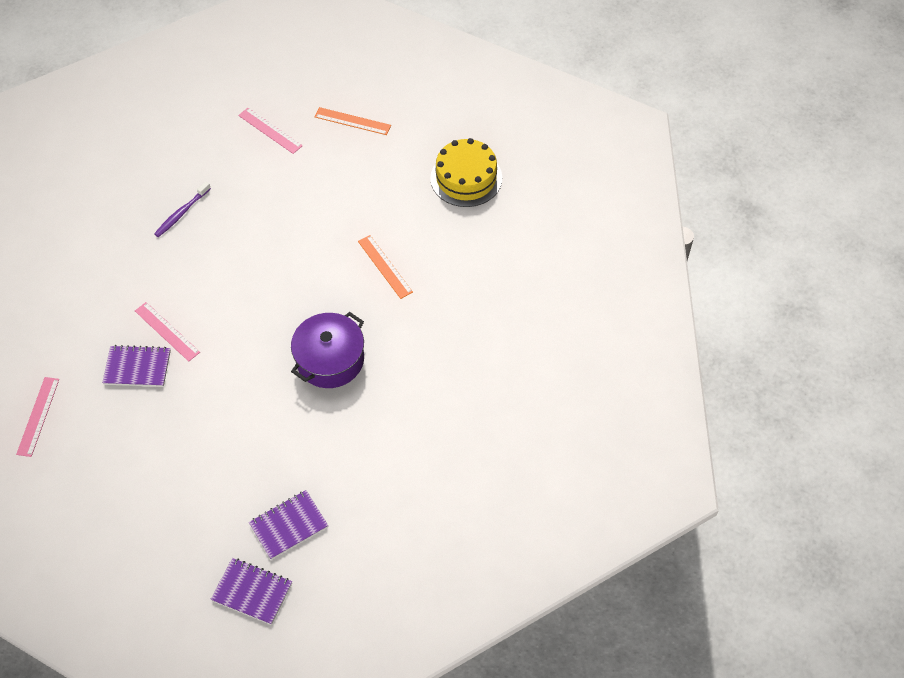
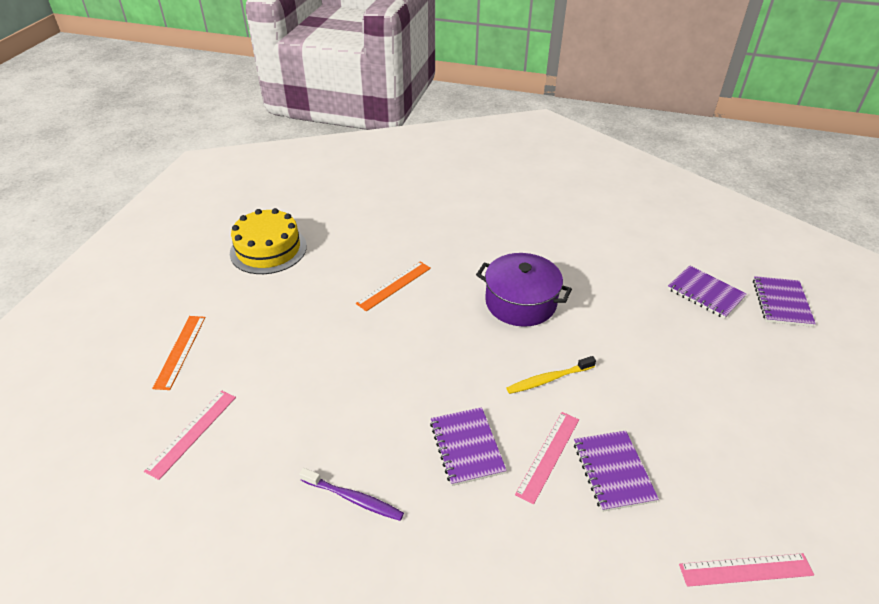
camera: 105 degrees left, 15 degrees down
none -> purple notebook [430,407,507,486]
none -> yellow toothbrush [506,356,596,394]

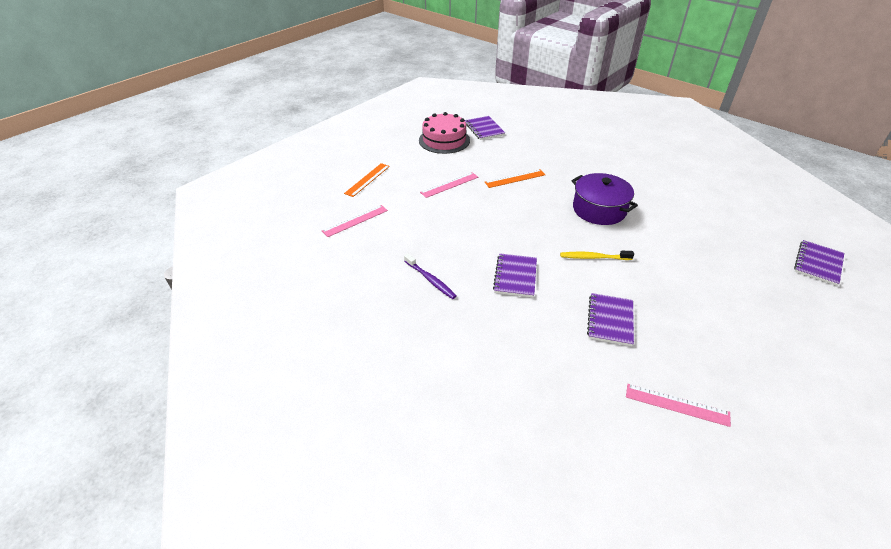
camera: 25 degrees right, 0 degrees up
yellow cake [230,208,307,274] -> pink cake [419,112,470,154]
pink ruler [515,412,579,504] -> pink ruler moved to [420,172,478,198]
purple notebook [667,265,747,319] -> purple notebook moved to [465,116,505,140]

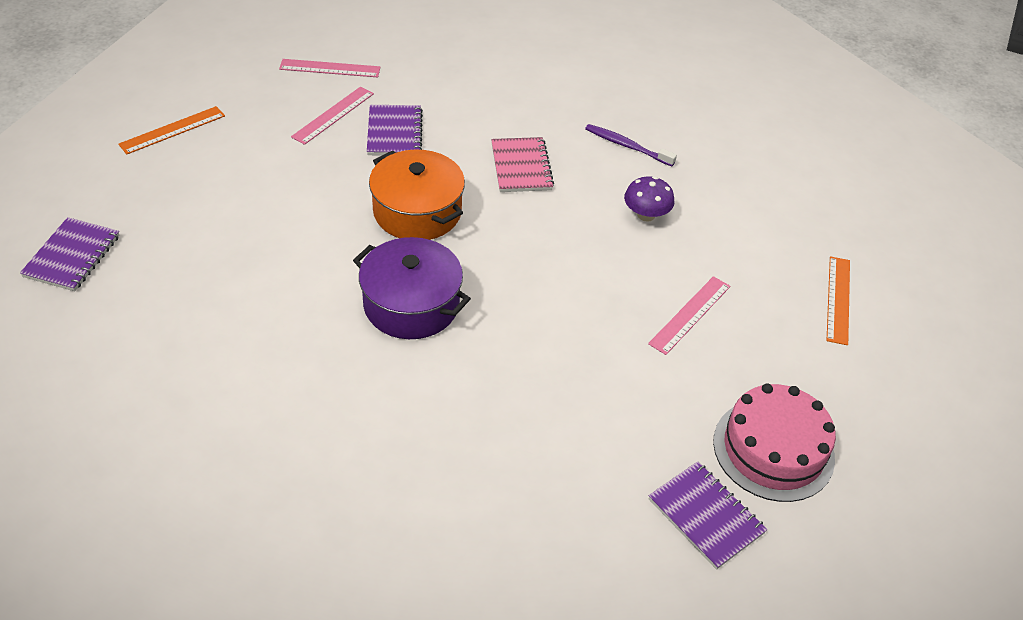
camera: 160 degrees right, 5 degrees up
pink ruler [322,205,388,237] -> pink ruler moved to [291,87,374,145]
orange ruler [485,169,545,188] -> orange ruler moved to [118,106,225,155]
purple notebook [493,254,537,298] -> pink notebook [491,137,554,192]
yellow toothbrush [560,251,634,260] -> orange pot [369,150,465,240]
none -> purple mushroom [624,176,675,222]

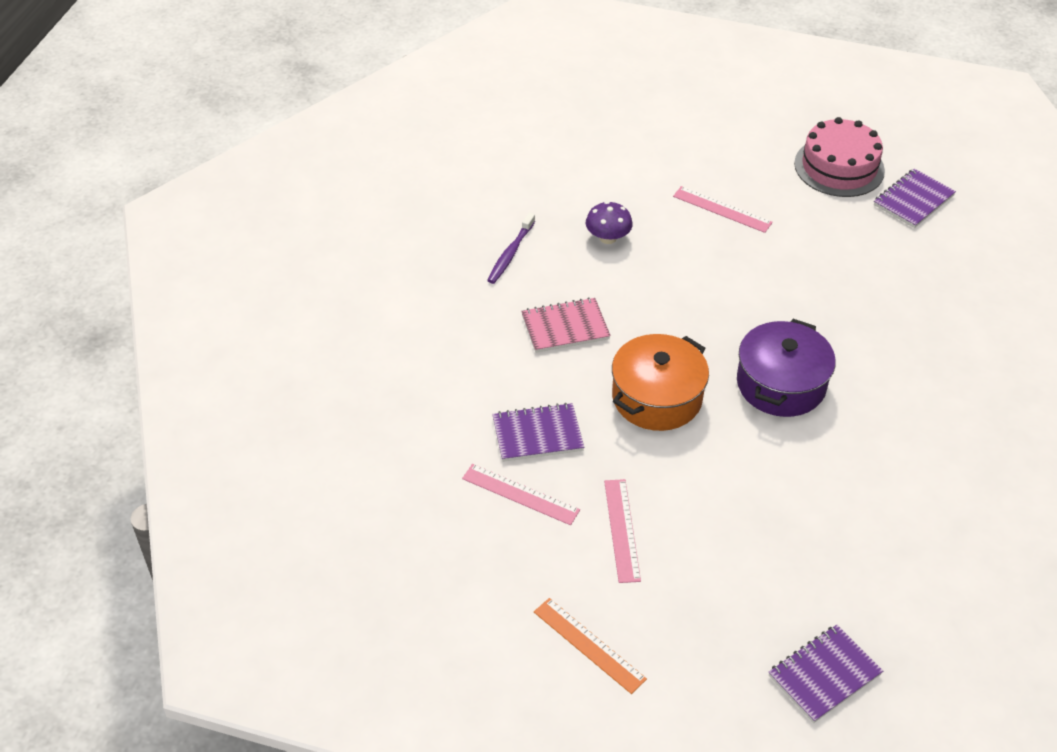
camera: 95 degrees left, 0 degrees up
purple notebook [20,217,120,291] -> purple notebook turned 45 degrees counterclockwise [769,625,883,723]
pink ruler [279,59,380,77] -> pink ruler moved to [604,479,641,583]
orange ruler [826,256,850,345] -> none

